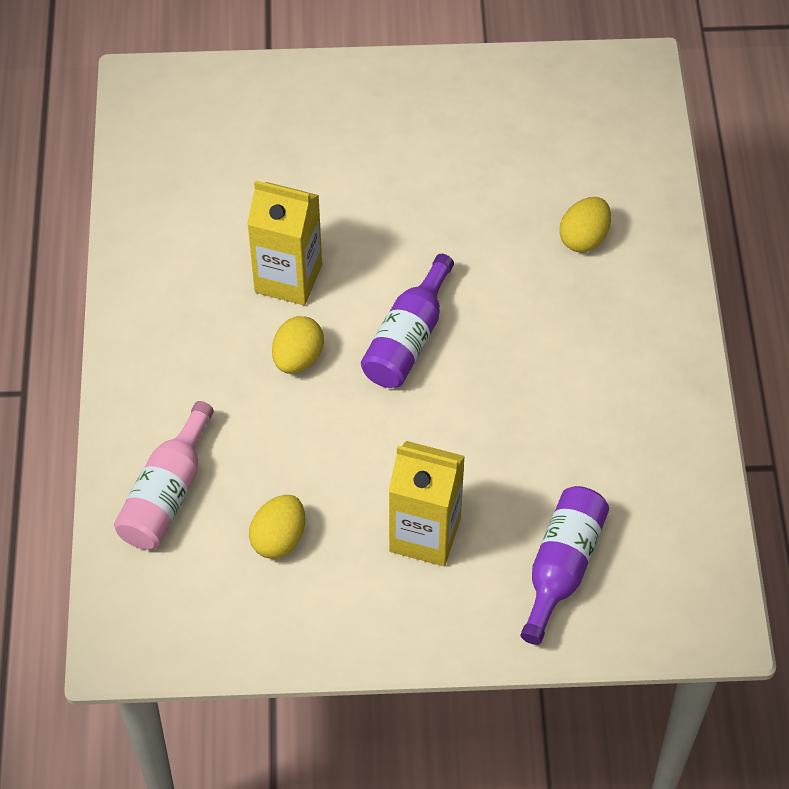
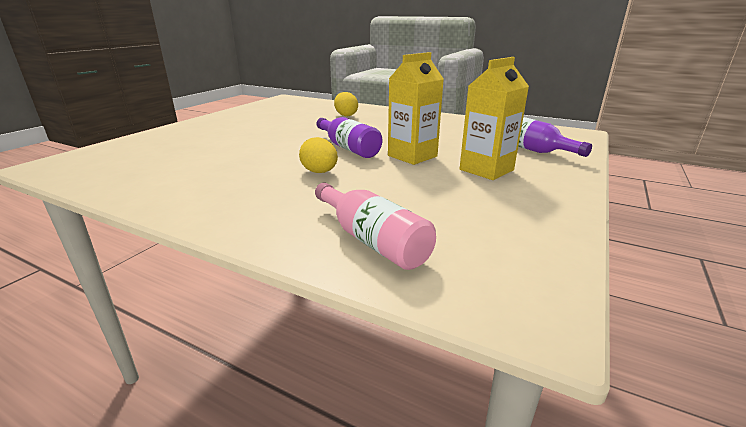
camera: 60 degrees left, 30 degrees down
yellow carton [247,180,322,305] -> yellow carton moved to [388,52,444,165]
yellow egg [249,495,305,559] -> none

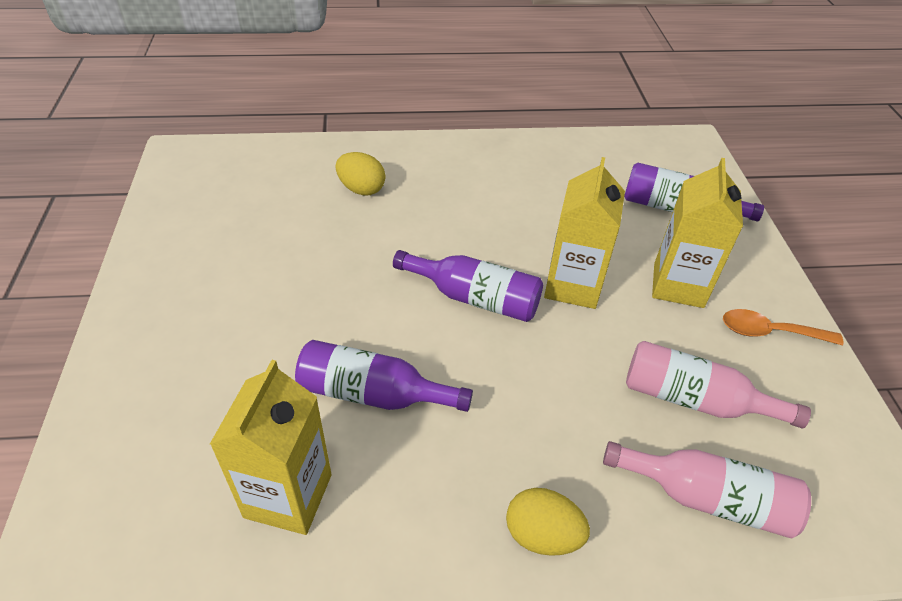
camera: 35 degrees left, 20 degrees up
yellow egg [299,137,338,173] -> yellow egg moved to [506,488,590,556]
none -> yellow carton [210,360,332,535]
none -> purple bottle [295,340,473,412]
none -> pink bottle [626,341,811,428]
none -> orange spoon [723,309,844,345]

